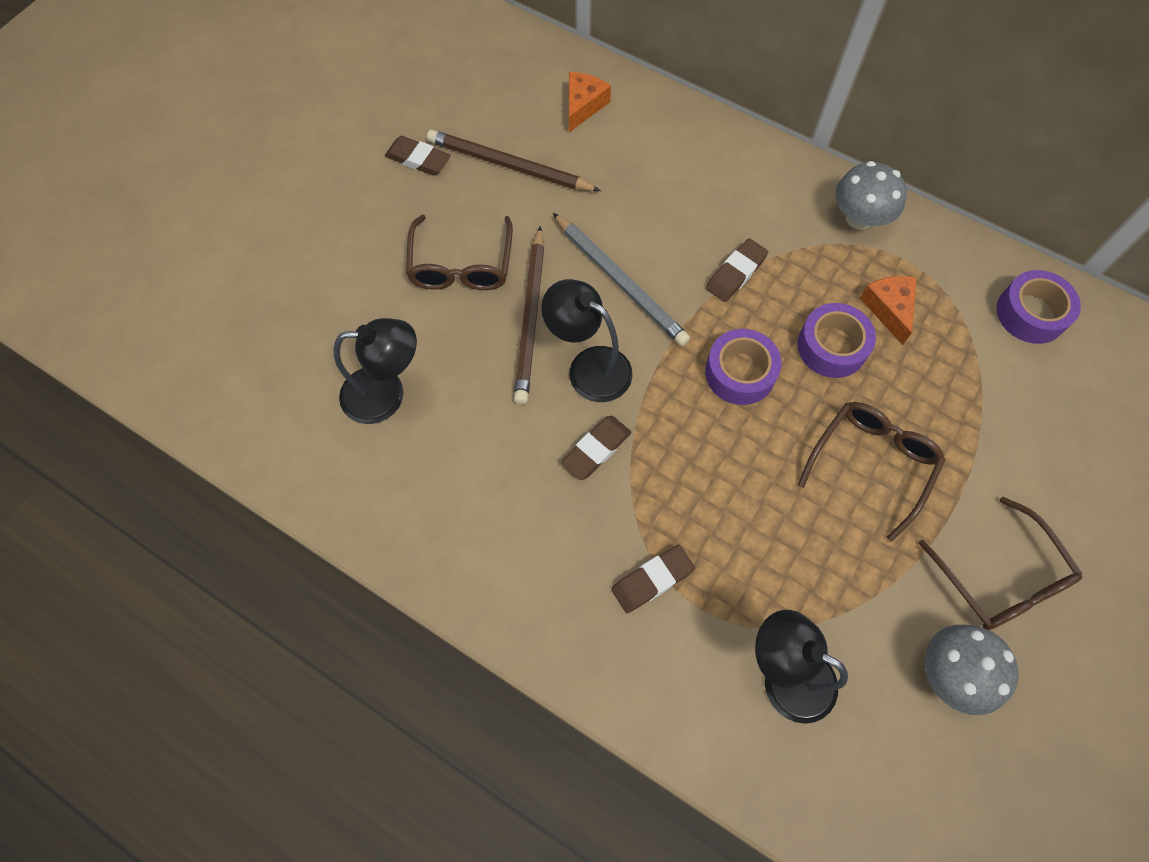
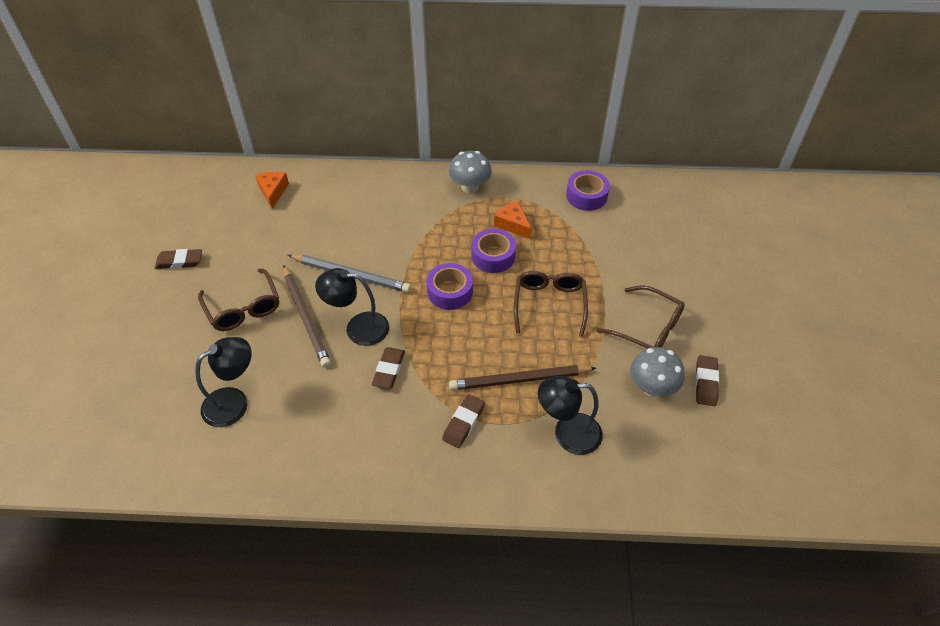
camera: 30 degrees left, 15 degrees down
brown pencil [427,130,601,191] -> brown pencil moved to [449,365,596,390]
brown eraser [706,238,768,302] -> brown eraser moved to [695,355,719,406]

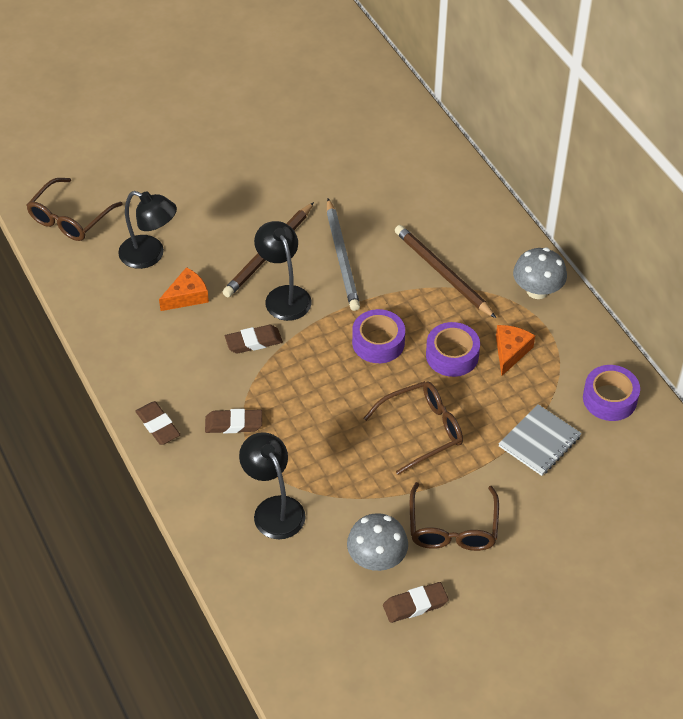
camera: 60 degrees right, 0 degrees up
brown eraser [155,249,202,269] -> brown eraser moved to [135,401,180,445]
brown glasses [198,268,279,331] -> brown glasses moved to [26,178,123,241]
orange cheese [255,172,289,209] -> orange cheese moved to [159,267,209,311]
brown pencil [449,365,596,390] -> brown pencil moved to [395,225,496,318]
none -> grey notebook [498,404,582,476]

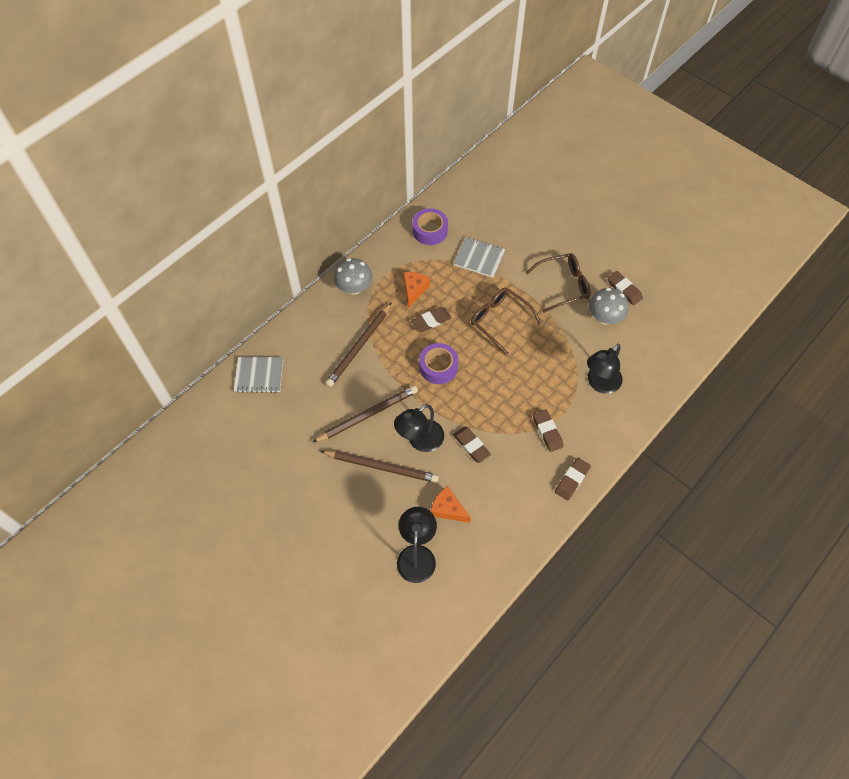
camera: 110 degrees left, 10 degrees up
brown glasses [26,178,123,241] -> none
grey pencil [327,199,360,311] -> brown pencil [312,385,418,443]
purple tape [426,322,480,377] -> brown eraser [411,307,451,332]
orange cheese [496,325,535,376] -> orange cheese turned 105 degrees clockwise [404,272,430,308]
none -> grey notebook [234,357,283,393]

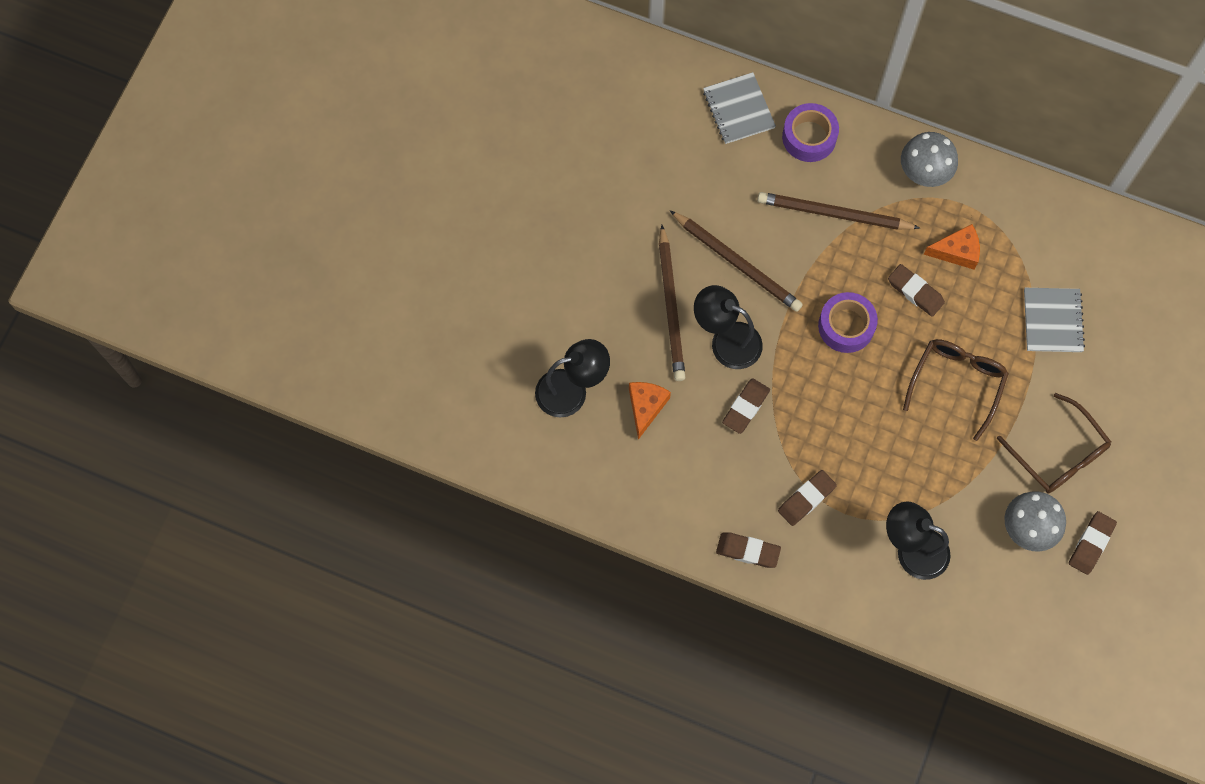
camera: 70 degrees right, 10 degrees up
purple tape [413,208,448,245] -> purple tape moved to [782,103,839,162]

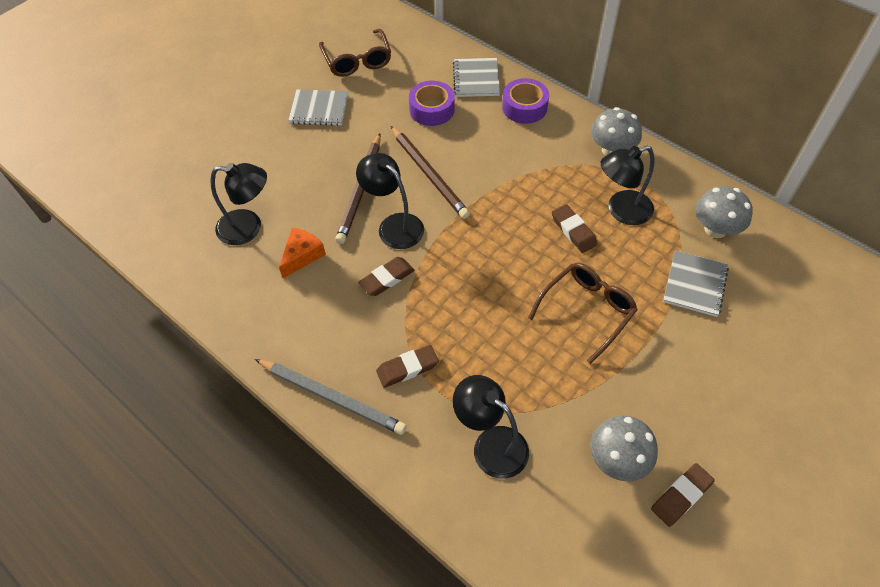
camera: 20 degrees right, 15 degrees down
brown eraser [716,532,781,568] -> grey pencil [255,359,407,435]
brown pencil [757,192,920,230] -> none
purple tape [818,292,878,353] -> purple tape moved to [409,81,455,126]
orange cheese [924,224,980,270] -> black lamp [601,146,654,225]
brown glasses [997,393,1111,493] -> brown glasses moved to [319,29,391,77]
none -> grey notebook [288,89,348,126]
none -> grey mushroom [696,186,753,238]

